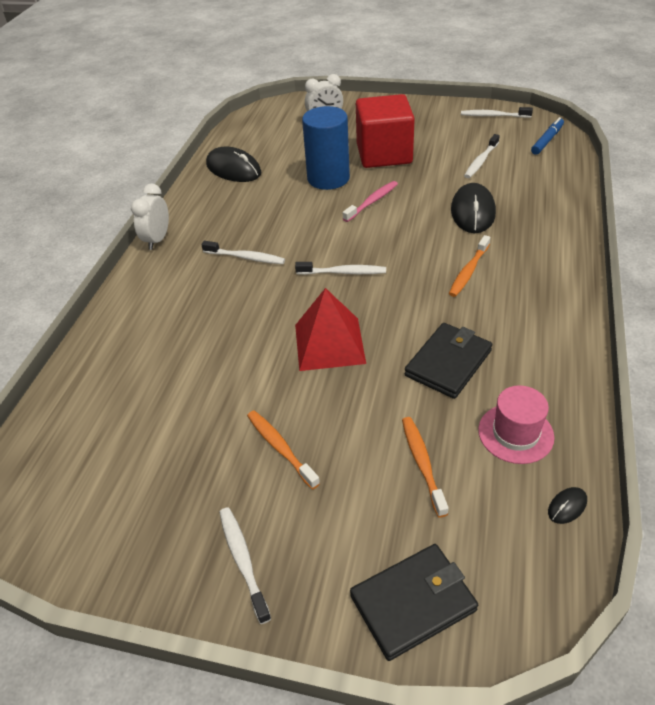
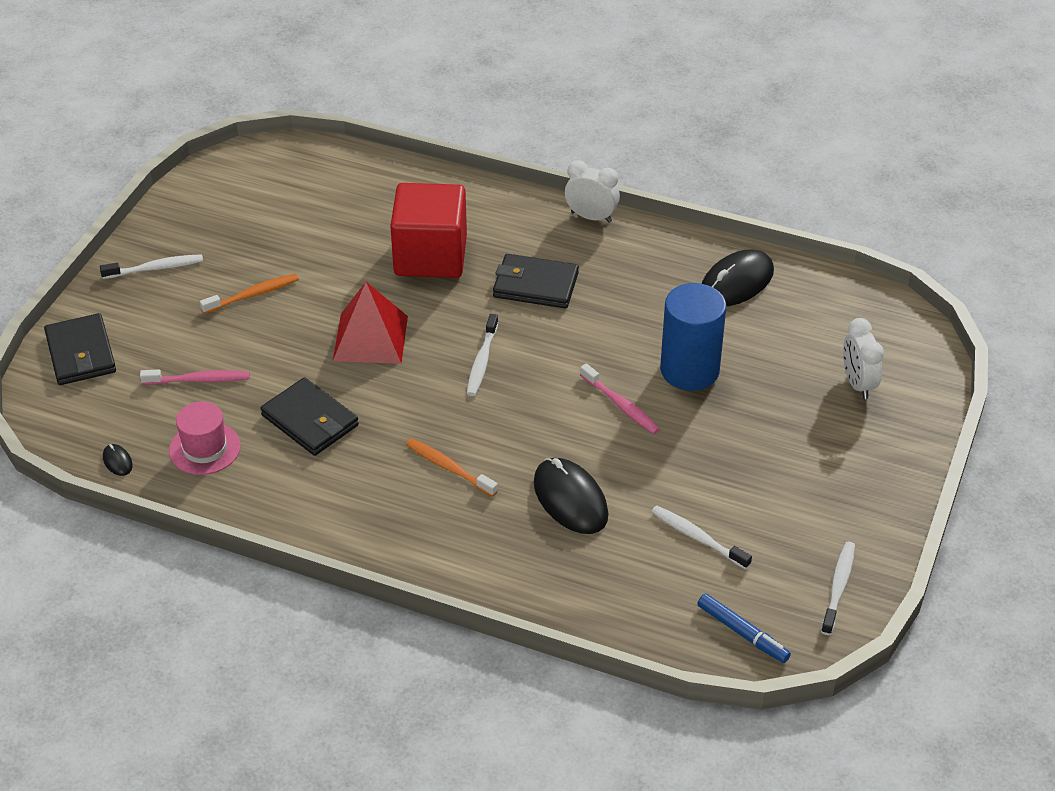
camera: 95 degrees right, 0 degrees up
white toothbrush [201,241,285,264] -> black wallet [493,254,579,308]
red cube [356,94,415,168] -> red cube moved to [390,183,467,278]
orange toothbrush [402,417,449,517] -> pink toothbrush [140,369,250,385]
black mouse [451,183,496,233] -> black mouse turned 45 degrees clockwise [534,458,609,534]

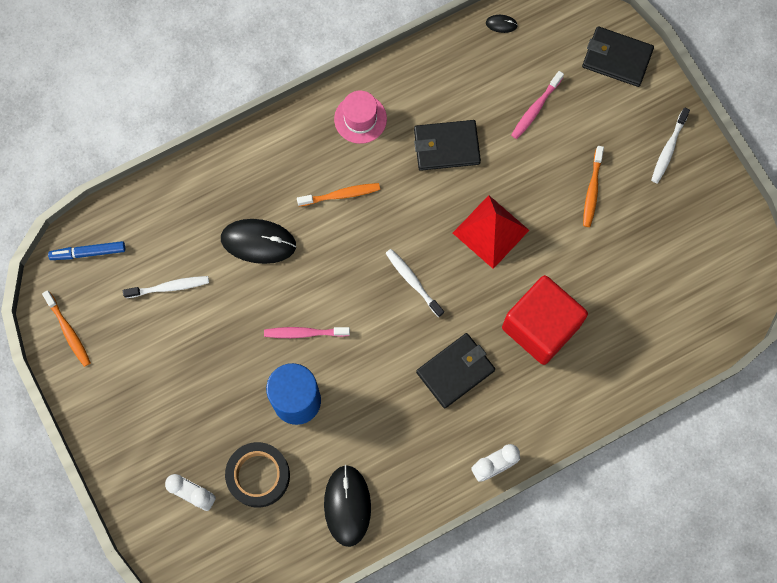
camera: 130 degrees right, 30 degrees up
pink hat [169,402,241,475] -> pink hat moved to [334,91,387,144]
white toothbrush [821,542,855,635] -> orange toothbrush [42,290,91,367]
none -> black tape [225,442,290,508]

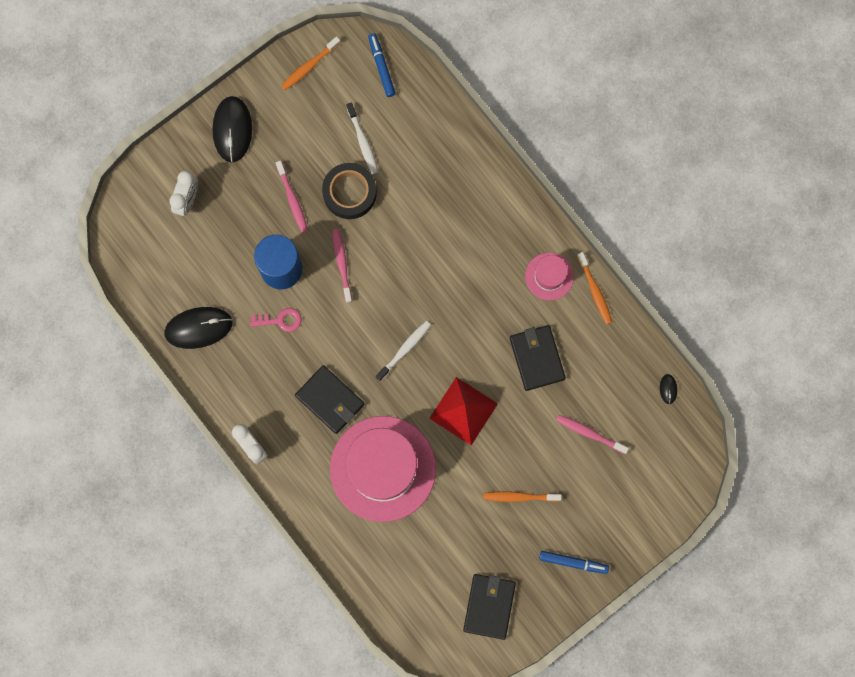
camera: 80 degrees right, 5 degrees up
black mouse [221,219,296,264] -> black mouse moved to [212,96,252,162]
black tape [225,442,290,508] -> black tape moved to [322,163,377,219]
orange toothbrush [297,183,380,206] -> orange toothbrush moved to [577,252,612,324]
red cube [502,275,588,365] -> pink hat [330,416,436,522]
black wallet [582,26,654,87] -> black wallet moved to [463,574,516,640]
white toothbrush [651,107,690,183] -> blue marker [539,551,609,574]
none -> pink key [250,308,302,332]
none -> pink toothbrush [276,161,308,233]

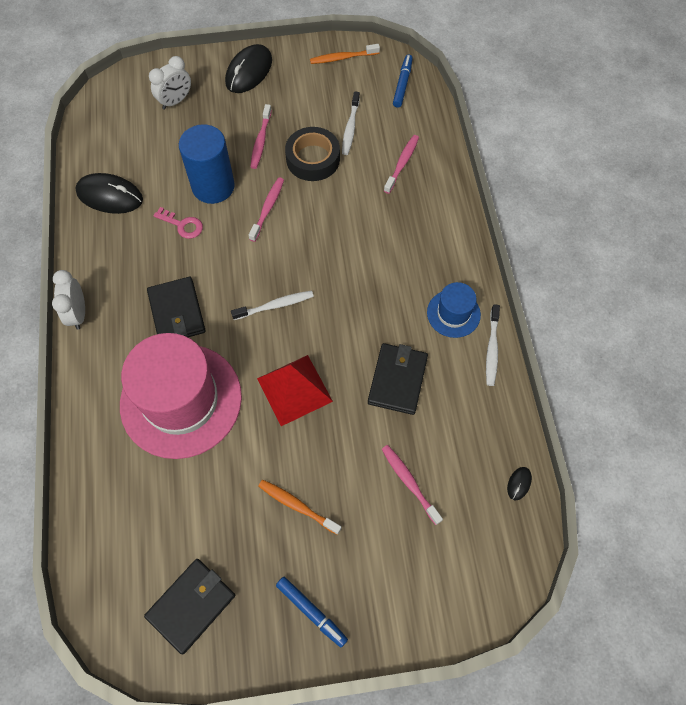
camera: 30 degrees right, 15 degrees down
pink hat [525,253,574,300] -> blue hat [427,282,481,338]
orange toothbrush [577,252,612,324] -> white toothbrush [486,304,500,386]
none -> pink toothbrush [384,135,419,194]

